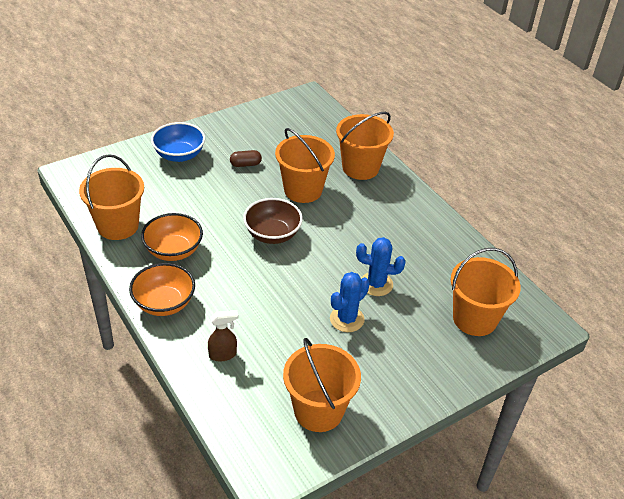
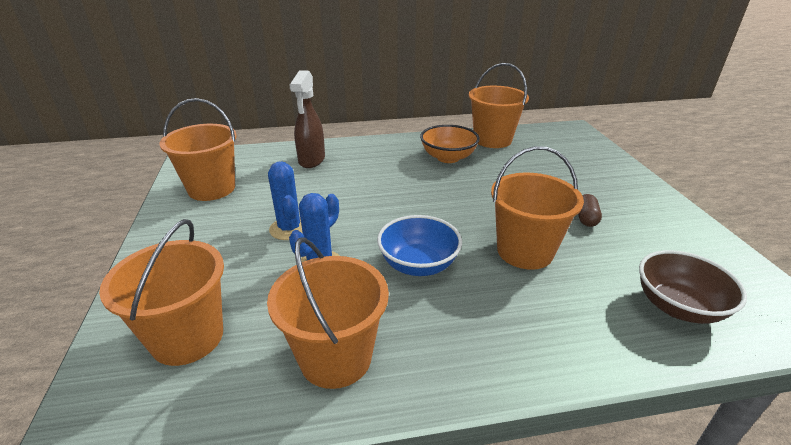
camera: 115 degrees right, 10 degrees down
orange bowl [129,263,195,316] -> none
blue bowl [151,122,205,162] -> blue bowl moved to [377,215,462,276]
brown spray bottle [208,310,238,362] -> brown spray bottle [289,70,325,168], size x1.62
brown bowl [243,198,303,244] -> brown bowl moved to [639,250,747,324]
orange bucket [336,112,394,180] -> orange bucket moved to [267,237,389,389]

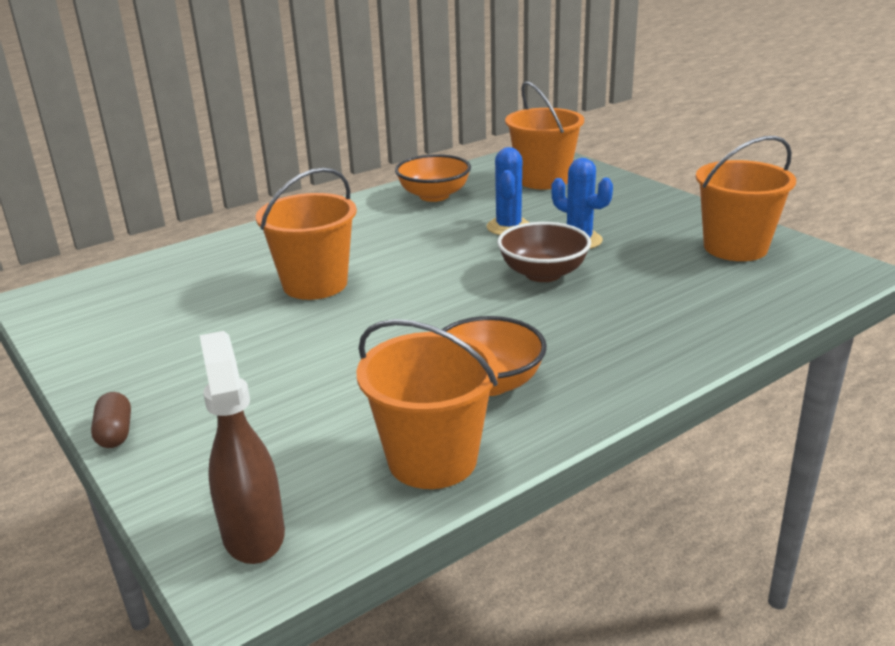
camera: 155 degrees right, 5 degrees down
orange bucket [267,237,389,389] -> orange bowl [395,154,471,202]
brown spray bottle [289,70,325,168] -> brown spray bottle moved to [200,331,285,564]
blue bowl [377,215,462,276] -> none
brown capsule [578,194,602,227] -> brown capsule moved to [91,392,131,448]
brown bowl [639,250,747,324] -> brown bowl moved to [497,222,591,282]

